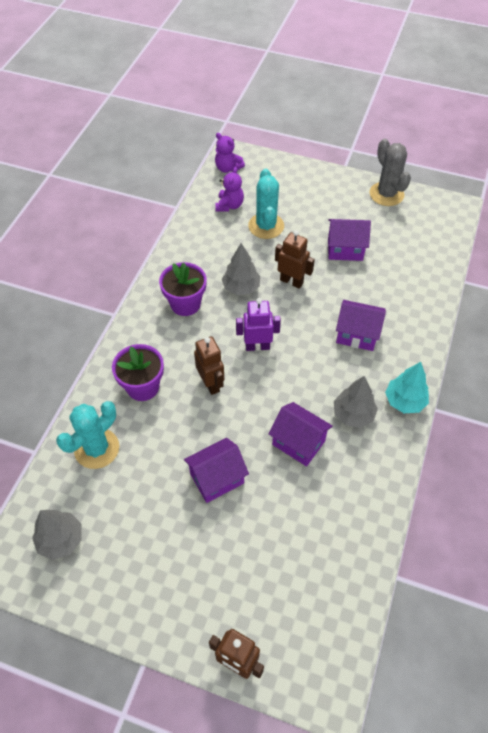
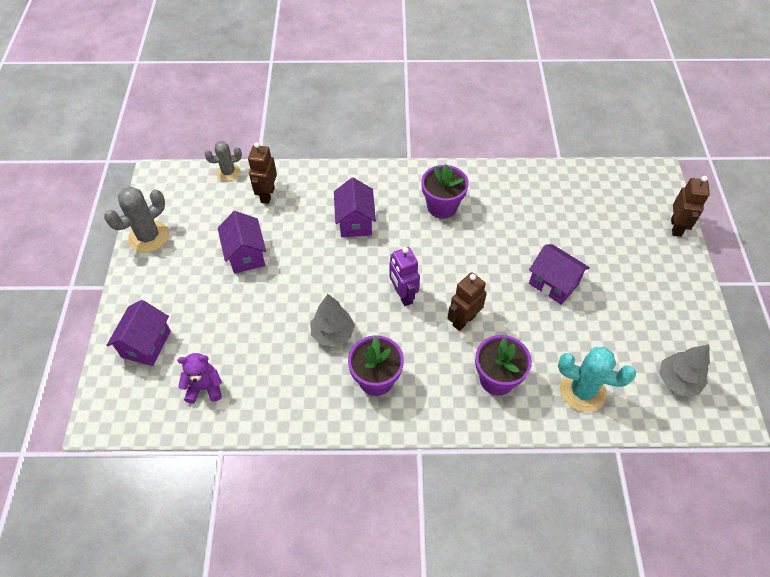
camera: 110 degrees left, 0 degrees up
purple teddy bear [215,133,245,173] -> none
turquoise cactus [248,169,284,239] -> none
purple house [268,402,333,466] -> purple house moved to [106,300,171,366]
brown robot [275,230,315,289] -> brown robot moved to [248,142,277,204]
grey tree [334,376,378,428] -> purple flower pot [421,164,469,219]
turquoise tree [385,362,429,413] -> none
none -> grey cactus [204,141,242,181]

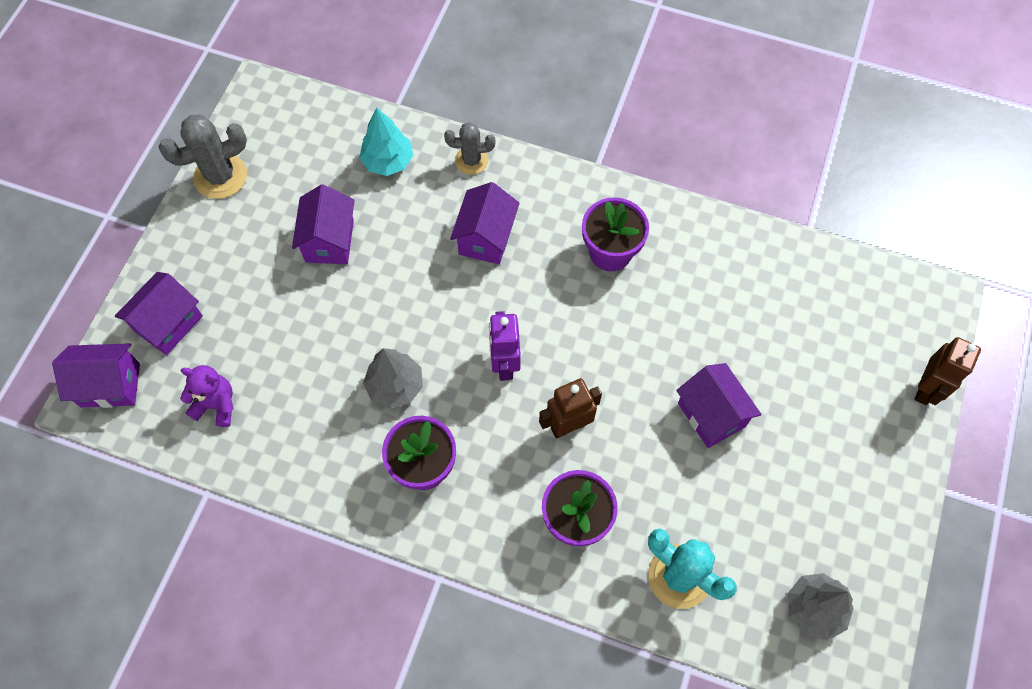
camera: 20 degrees right, 10 degrees up
grey cactus [204,141,242,181] -> grey cactus moved to [444,122,495,175]
brown robot [248,142,277,204] -> turquoise tree [359,107,413,176]
none -> purple house [52,343,140,408]

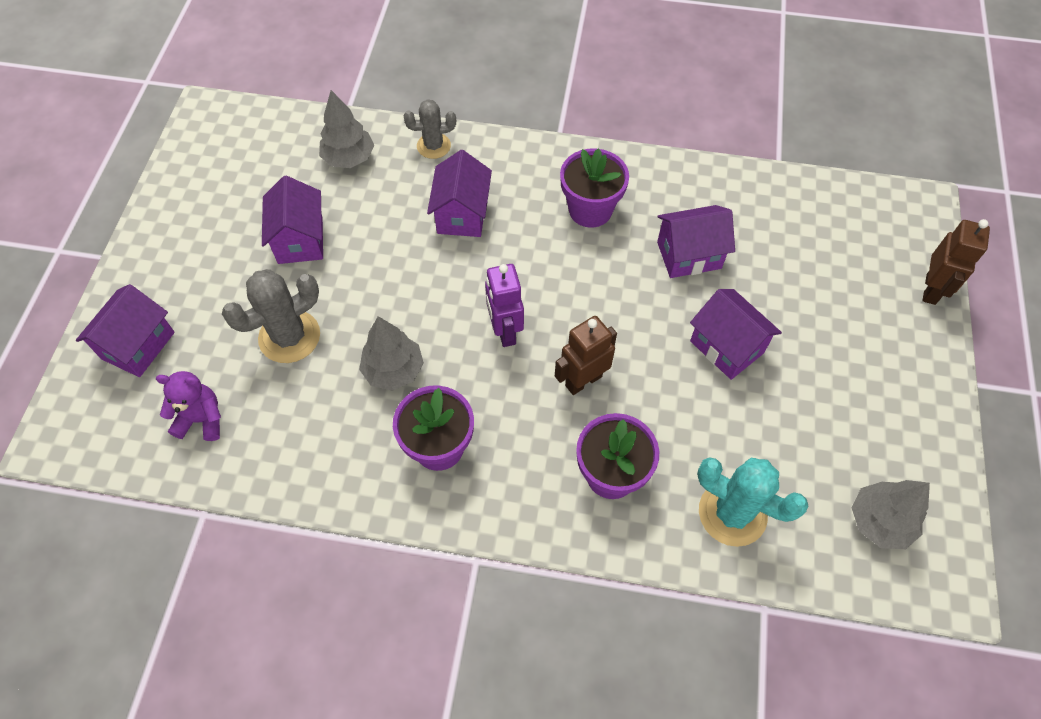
camera: 10 degrees left, 5 degrees down
purple house [52,343,140,408] -> purple house moved to [657,205,735,278]
grey cactus [159,115,247,199] -> grey cactus moved to [222,269,320,363]
turquoise tree [359,107,413,176] -> grey tree [319,90,374,168]

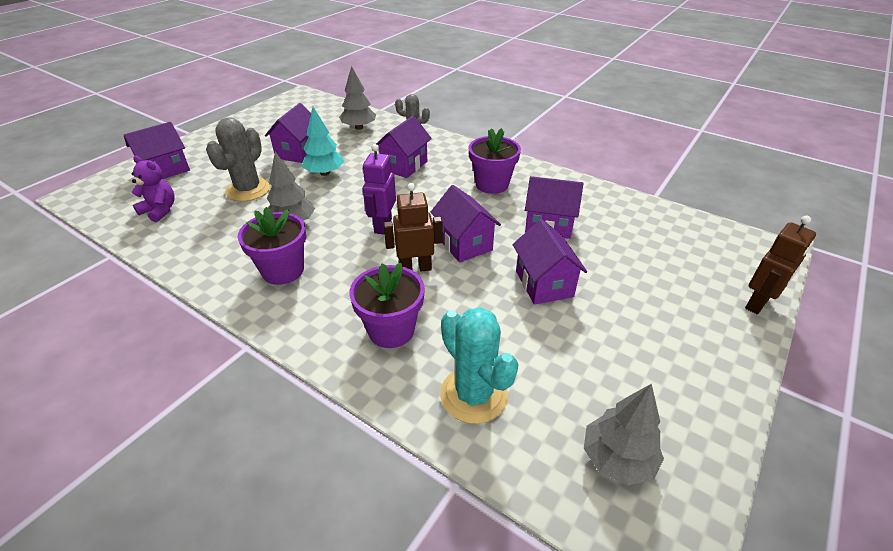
camera: 25 degrees right, 20 degrees down
grey cactus [222,269,320,363] -> grey cactus turned 60 degrees counterclockwise [206,118,271,202]
none -> turquoise tree [302,107,344,176]
none -> purple house [431,185,501,263]

